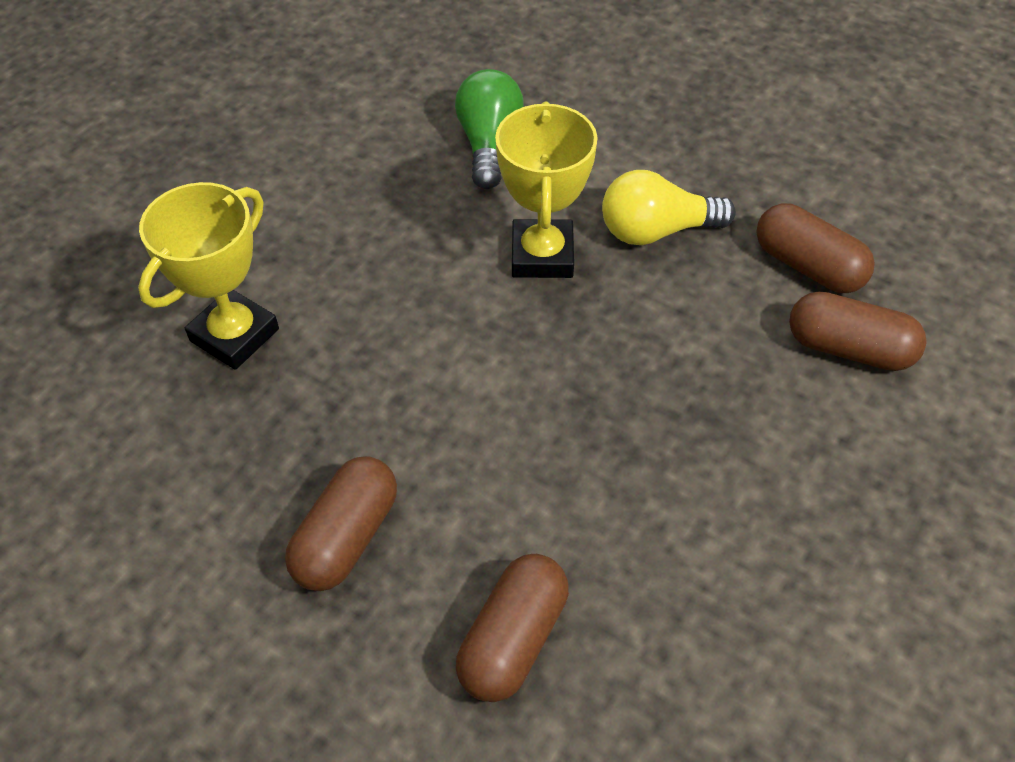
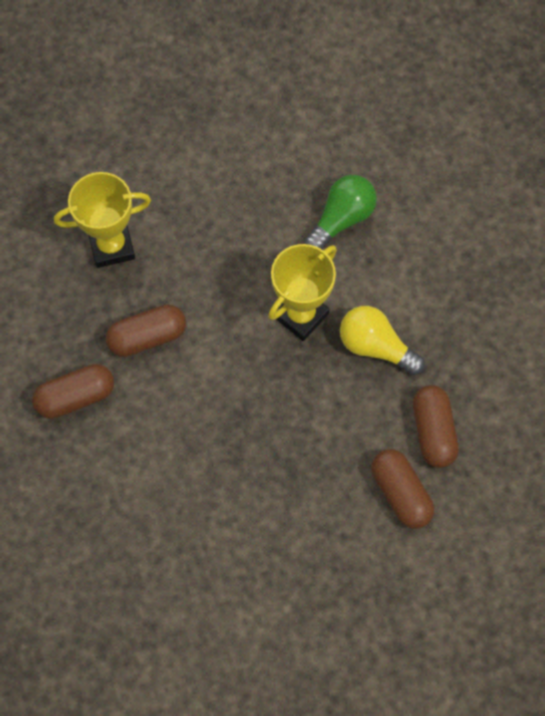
camera: 40 degrees right, 15 degrees up
brown capsule [456,554,569,702] -> brown capsule moved to [106,304,186,357]

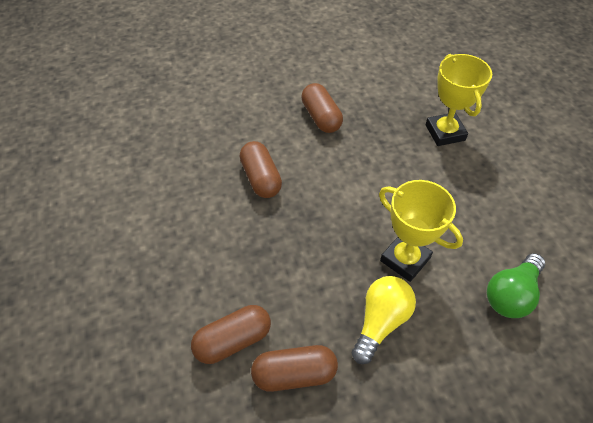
camera: 90 degrees right, 15 degrees down
brown capsule [106,304,186,357] -> brown capsule moved to [240,141,282,198]
green light bulb [304,175,377,249] -> green light bulb turned 90 degrees clockwise [487,253,545,318]

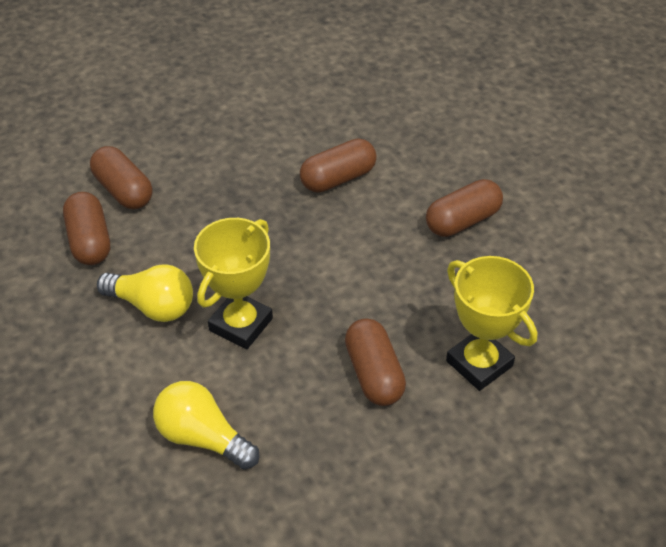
camera: 80 degrees right, 5 degrees down
yellow trophy [426,54,492,146] -> yellow trophy turned 75 degrees clockwise [446,256,537,391]
green light bulb [487,253,545,318] -> yellow light bulb [153,381,259,470]
none -> brown capsule [345,318,406,406]

